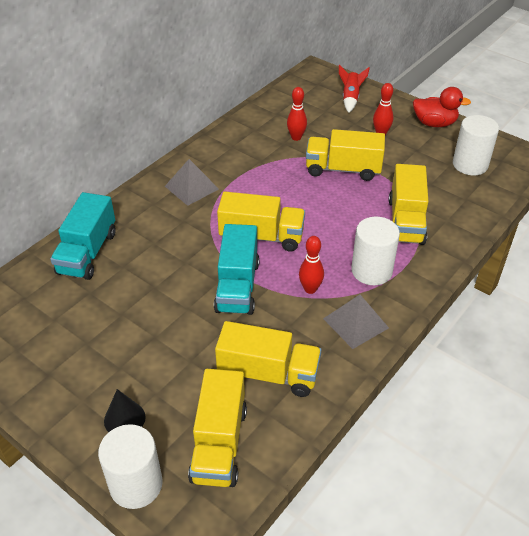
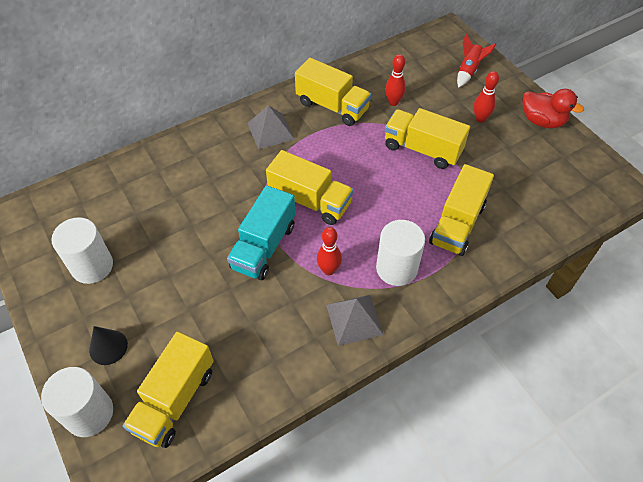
camera: 20 degrees right, 10 degrees up
turquoise truck [50,192,116,280] -> none
yellow truck [215,321,321,397] -> yellow truck moved to [295,58,371,126]
white cylinder [453,115,499,175] -> white cylinder moved to [51,217,113,284]

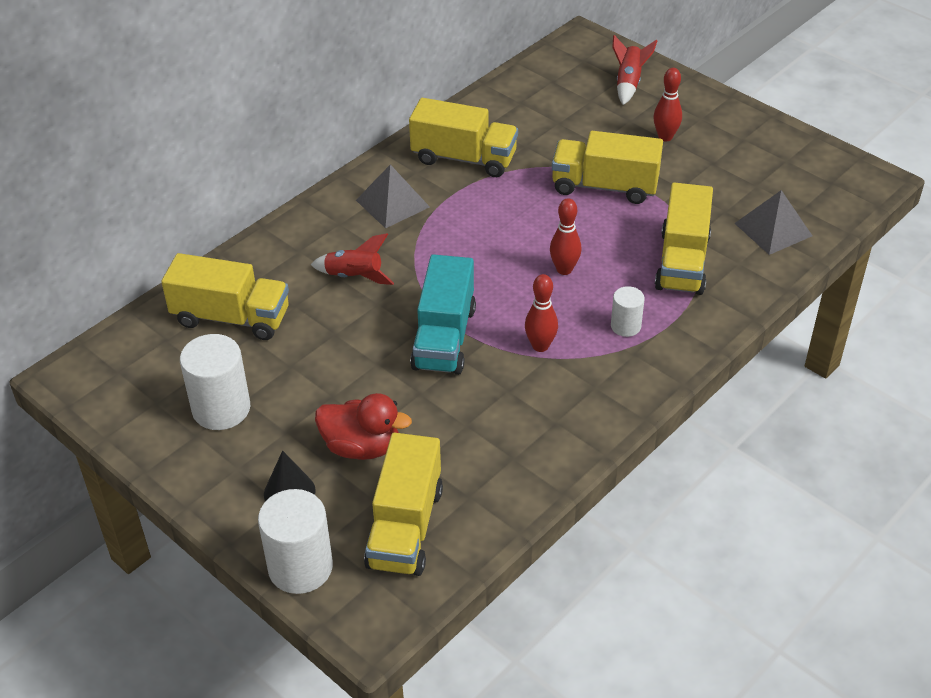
camera: 15 degrees left, 10 degrees down
yellow truck [266,150,353,225] -> yellow truck moved to [161,253,289,340]
grey pyramid [326,295,384,346] -> grey pyramid moved to [734,190,812,255]
white cylinder [376,220,425,286] -> white cylinder [611,286,645,337], size x0.55
red bowling pin [385,54,406,106] -> red bowling pin moved to [550,198,581,275]
red duck [522,89,584,128] -> red duck moved to [315,393,412,460]
none -> red rocket [311,233,394,285]

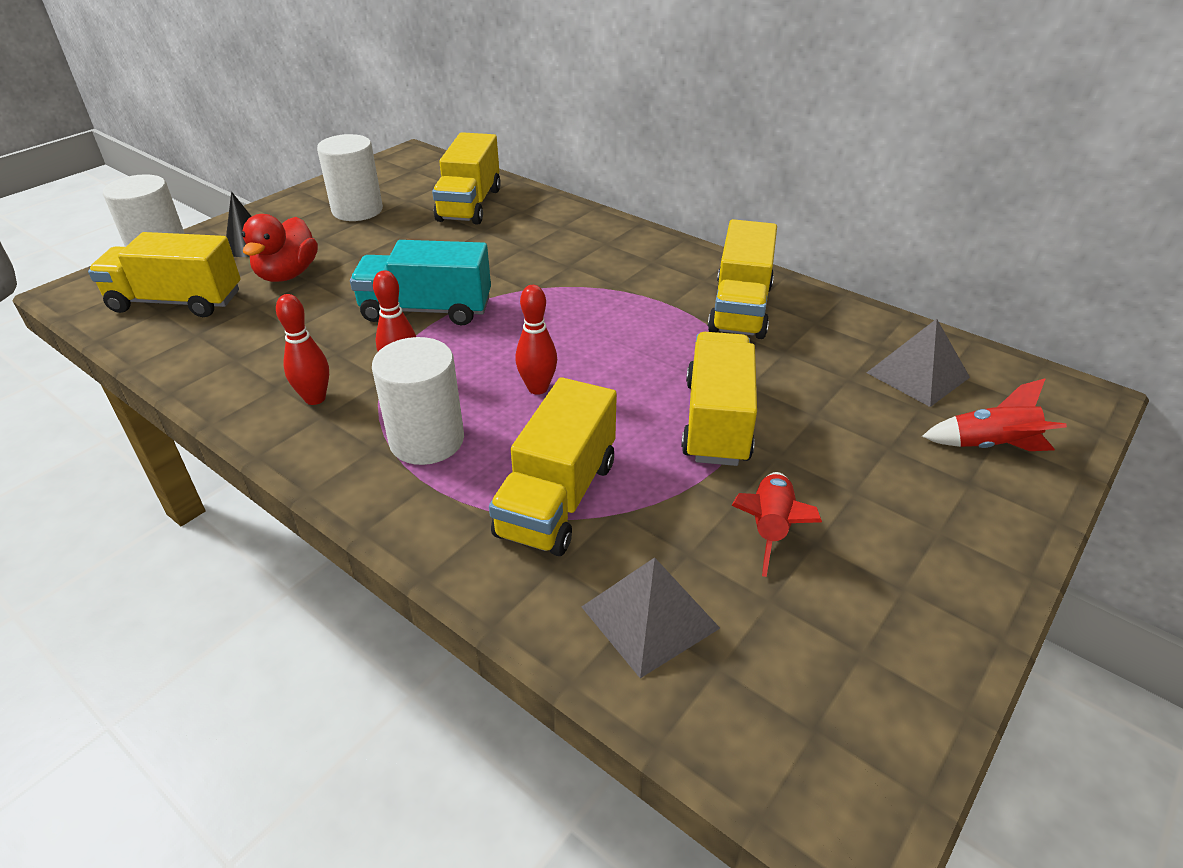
camera: 85 degrees right, 5 degrees down
red rocket [311,233,394,285] -> red rocket moved to [732,472,822,577]
grey pyramid [356,165,430,228] -> grey pyramid moved to [867,319,970,407]
white cylinder [611,286,645,337] -> white cylinder [372,337,464,465], size x1.81
red bowling pin [653,68,682,142] -> red bowling pin moved to [276,294,329,405]
yellow truck [655,182,713,295] -> yellow truck turned 75 degrees counterclockwise [489,377,617,556]

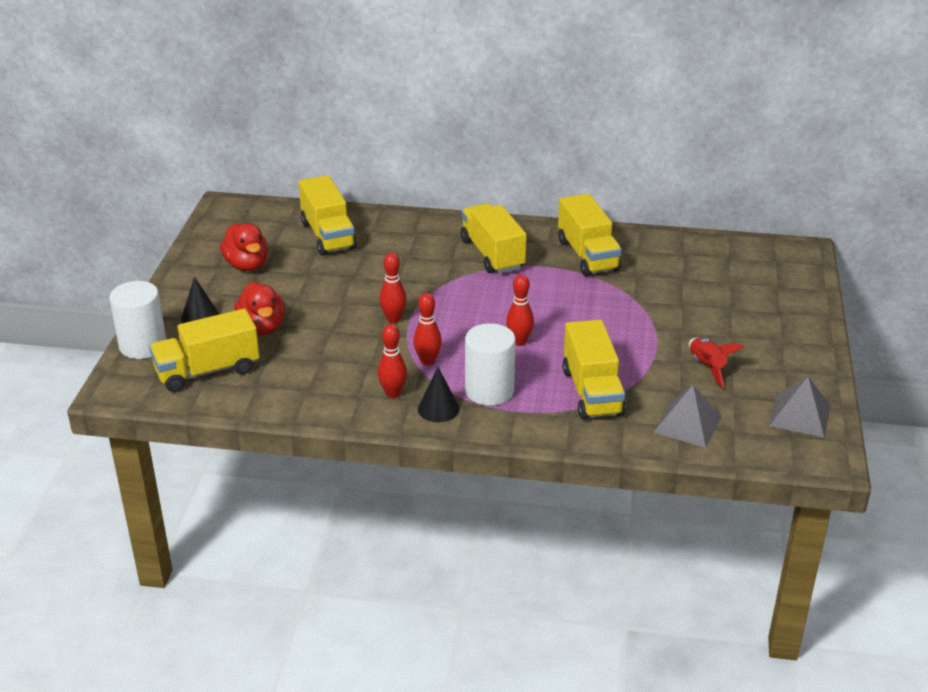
camera: 30 degrees left, 5 degrees down
white cylinder [317,134,383,221] -> red duck [220,223,268,271]
turquoise truck [350,240,491,326] -> red bowling pin [380,253,407,323]
yellow truck [681,332,757,466] -> yellow truck moved to [461,203,527,274]
grey pyramid [867,319,970,407] -> grey pyramid moved to [769,376,831,438]
red rocket [922,378,1067,451] -> none
none -> black cone [418,367,460,422]

